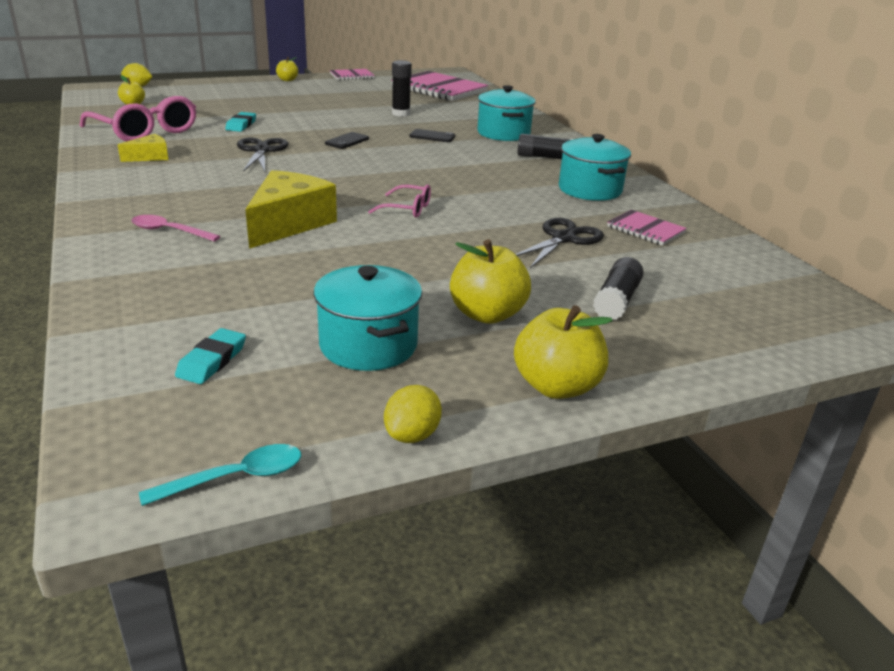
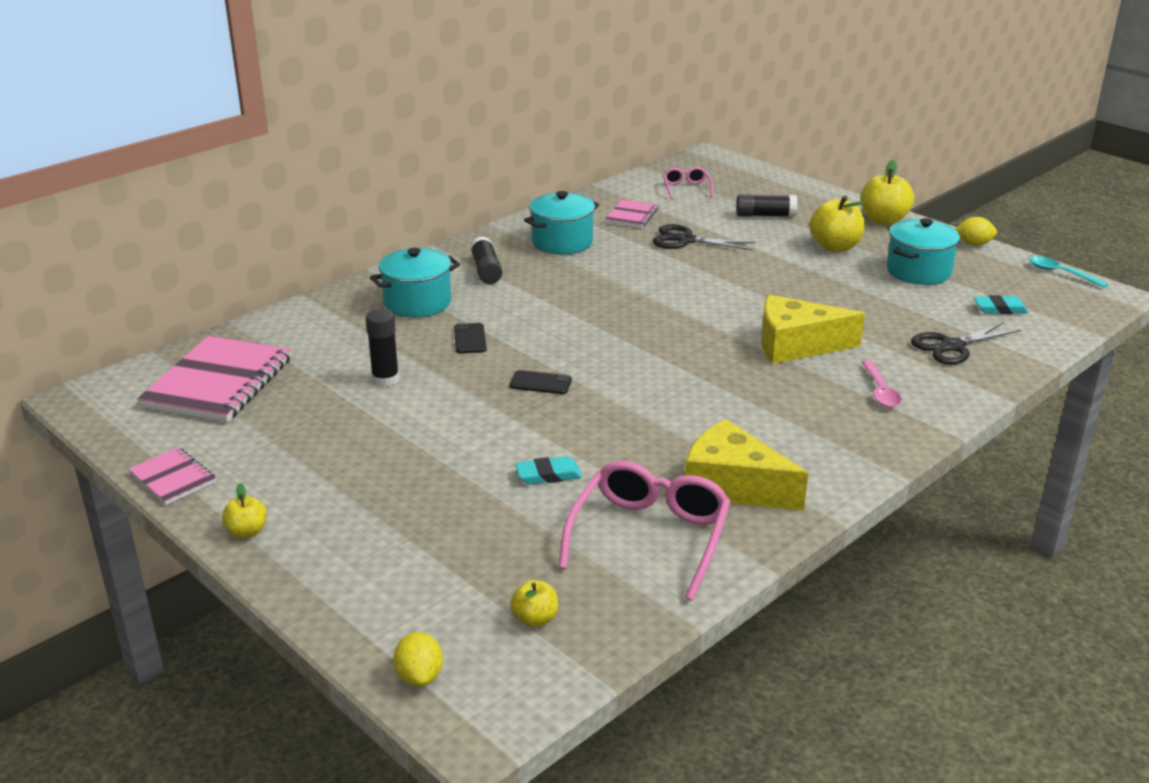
camera: 110 degrees left, 0 degrees up
yellow cheese [118,134,168,162] -> yellow cheese [685,419,808,511], size x1.92
black scissors [237,138,288,172] -> black scissors moved to [911,322,1021,365]
pink glasses [368,184,431,218] -> pink glasses moved to [663,167,713,199]

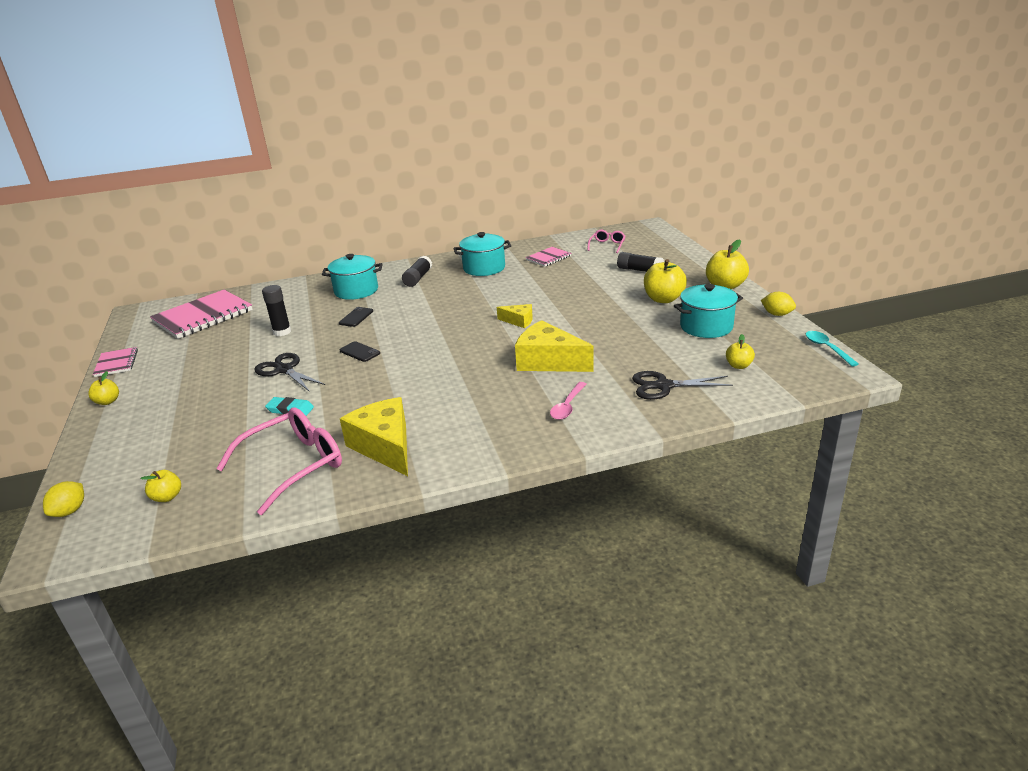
camera: 30 degrees right, 0 degrees up
black scissors [652,224,755,250] -> black scissors moved to [254,353,325,392]
turquoise eraser [973,295,1028,314] -> yellow apple [726,334,755,369]
none -> yellow cheese [497,304,533,328]

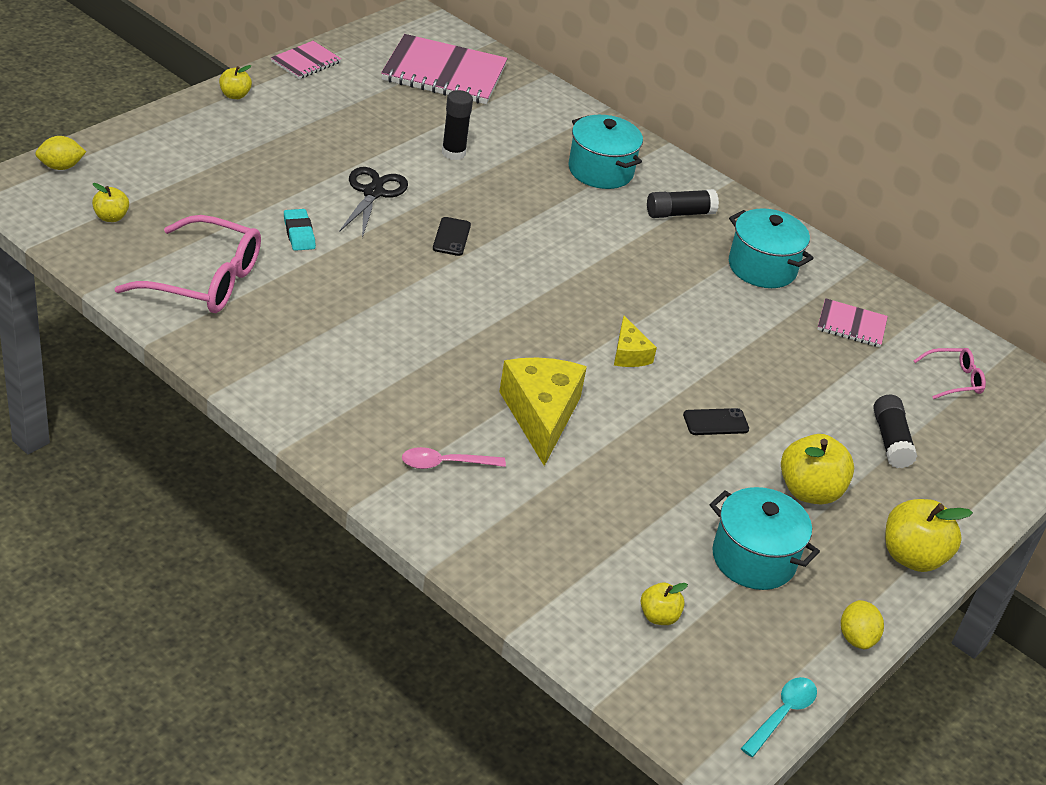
camera: 50 degrees right, 10 degrees up
black phone [339,307,373,327] -> black phone moved to [683,408,749,435]
yellow cheese [340,397,408,476] -> none
black scissors [632,371,733,400] -> none

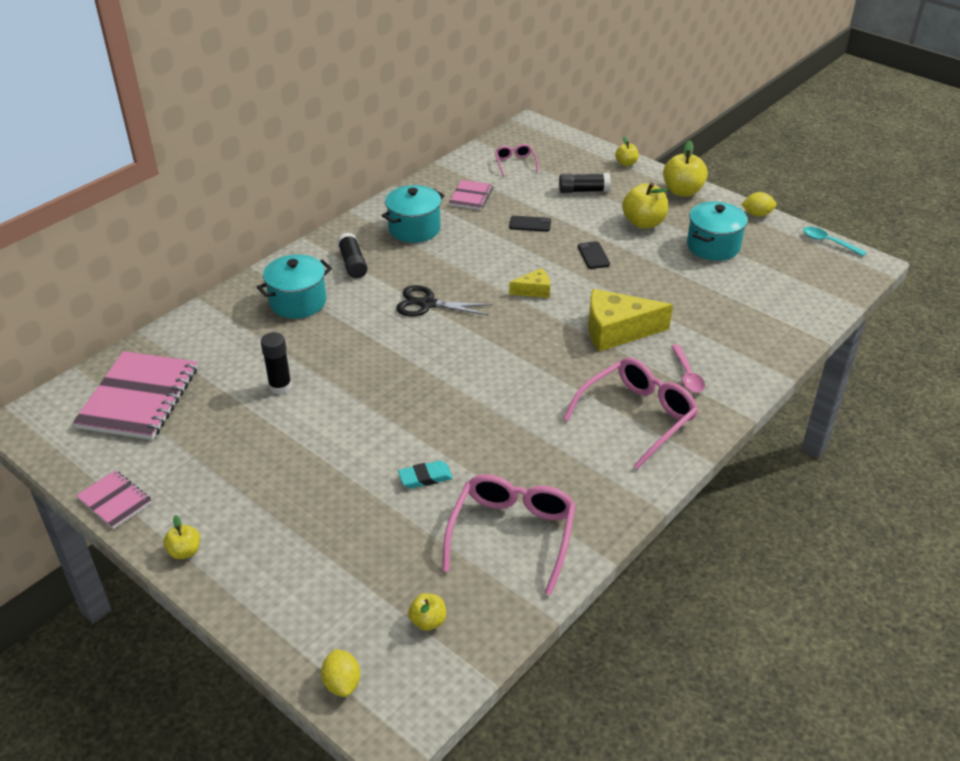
camera: 85 degrees left, 0 degrees up
black scissors [339,167,408,238] -> black scissors moved to [396,285,492,316]
black phone [433,217,471,256] -> black phone moved to [509,216,551,232]
yellow apple [641,583,688,625] -> yellow apple moved to [615,137,639,166]
none -> pink glasses [563,358,698,469]

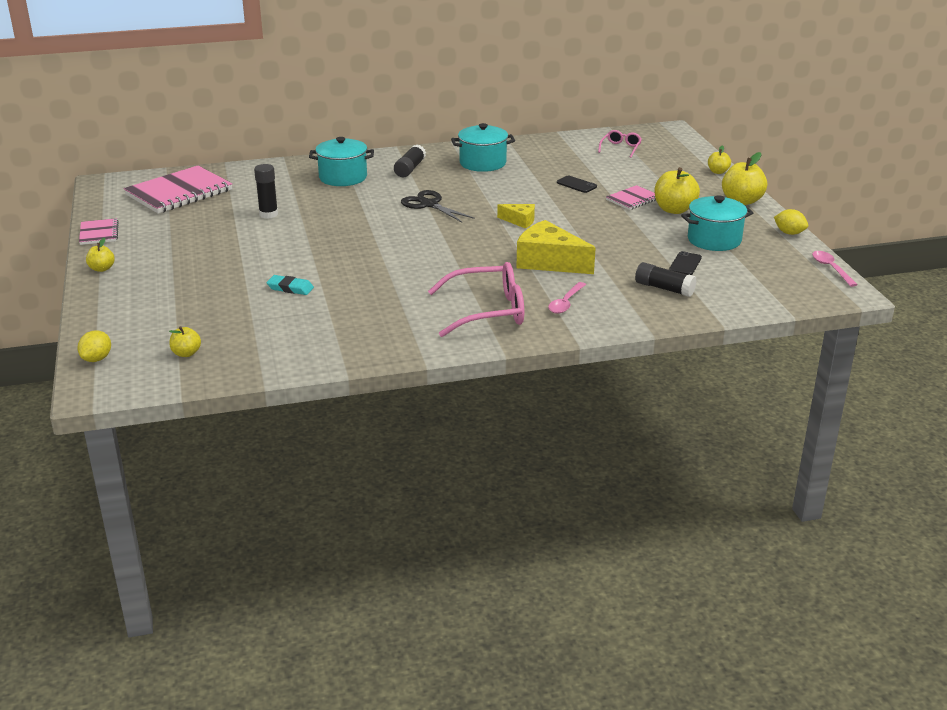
camera: 35 degrees right, 10 degrees down
pink glasses [442,474,576,595] -> none
pink notebook [449,180,493,210] -> pink notebook moved to [606,185,656,210]
black glue stick [559,173,611,193] -> black glue stick moved to [635,262,697,297]
black phone [578,241,610,269] -> black phone moved to [669,251,702,275]
turquoise spoon [803,227,867,257] -> pink spoon [812,251,858,287]

